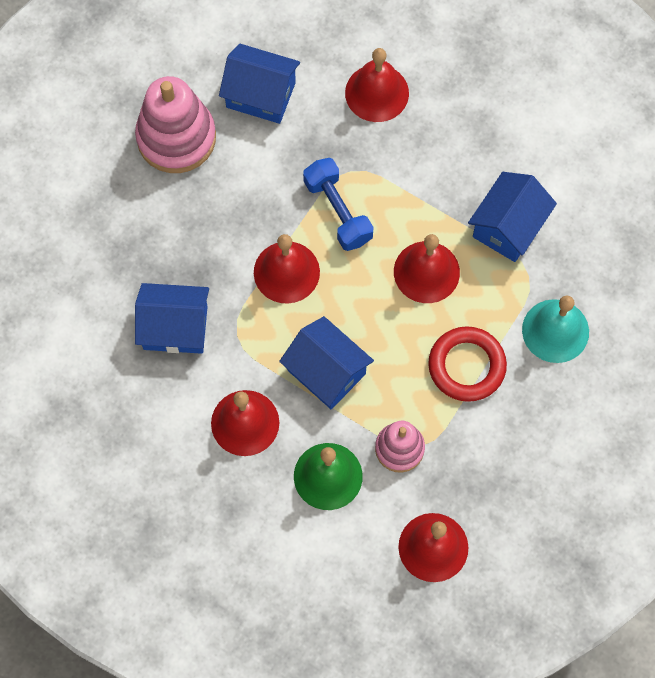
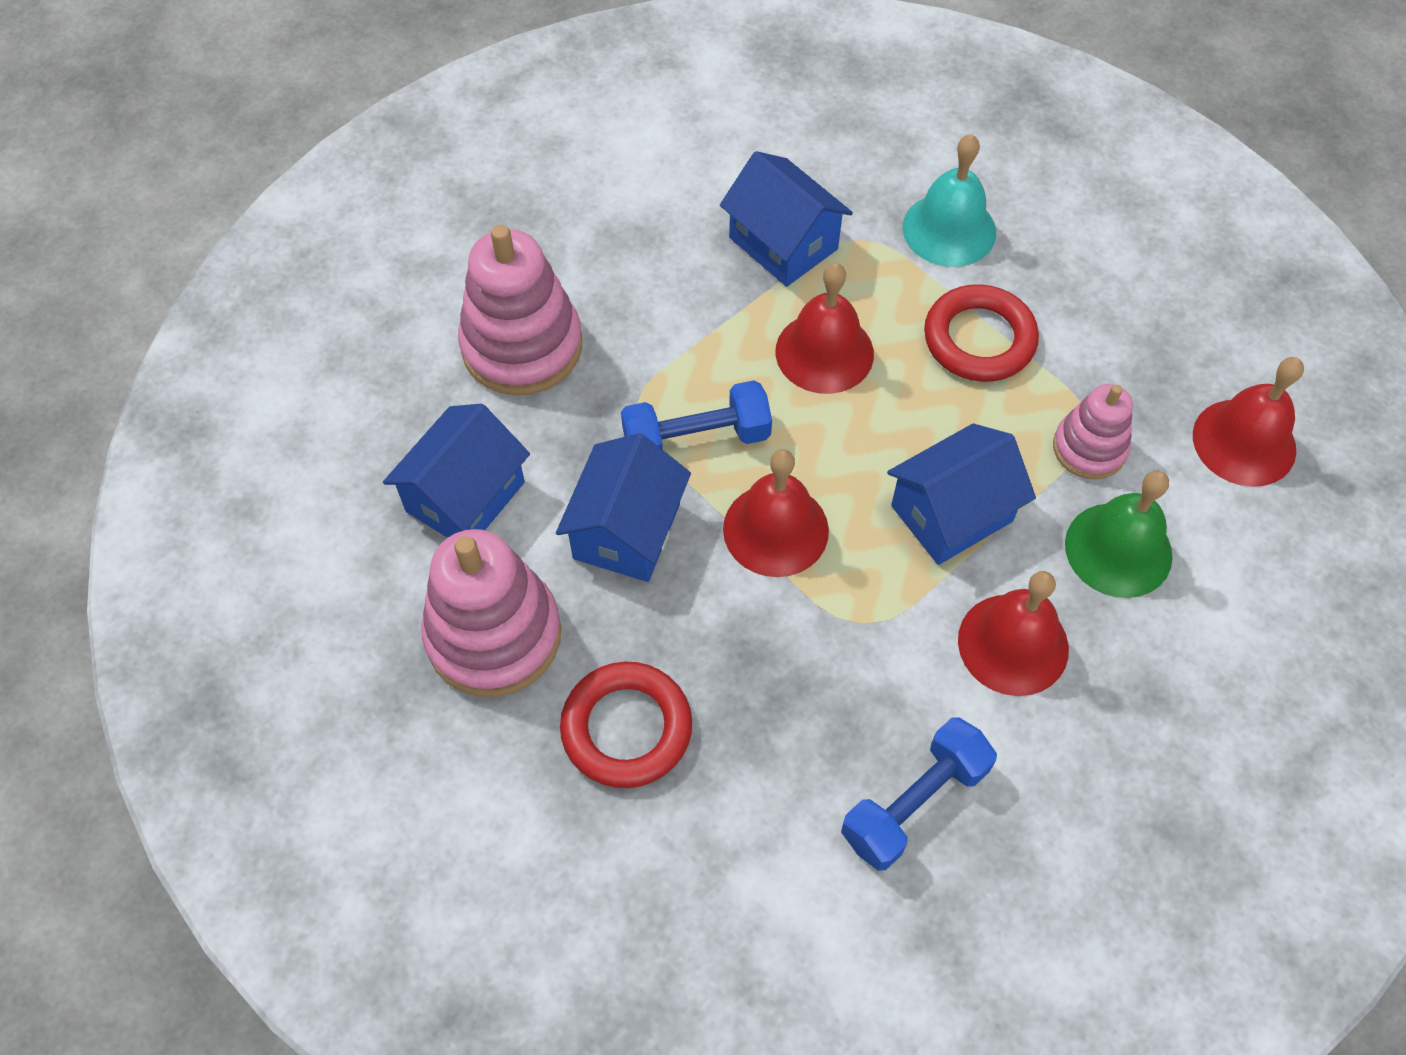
camera: 75 degrees left, 10 degrees down
blue house [135,283,209,354] -> blue house moved to [556,433,691,582]
red bell [345,48,409,122] -> pink stacking toy [458,225,582,396]
none -> red ring [560,662,692,788]
none -> blue dumbbell [841,717,997,871]

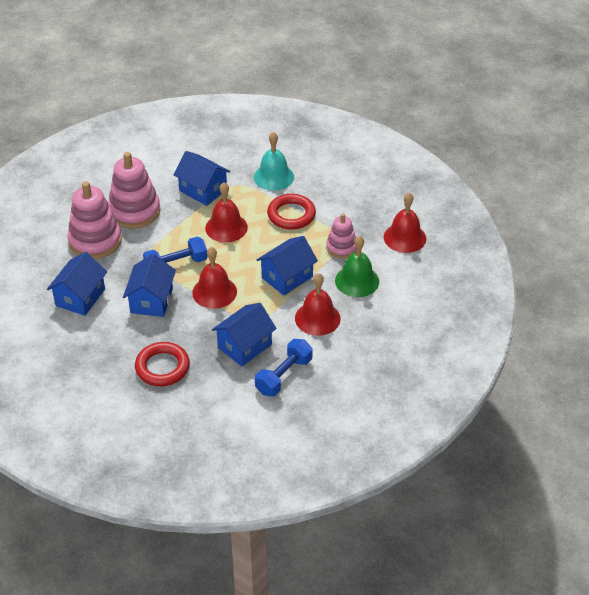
camera: 10 degrees left, 15 degrees down
pink stacking toy [421,529,561,697] -> pink stacking toy moved to [108,152,161,229]
none -> blue house [212,303,277,367]

